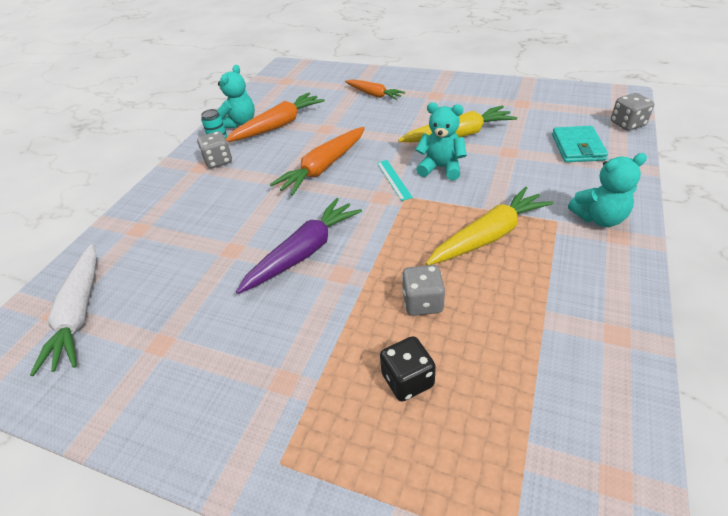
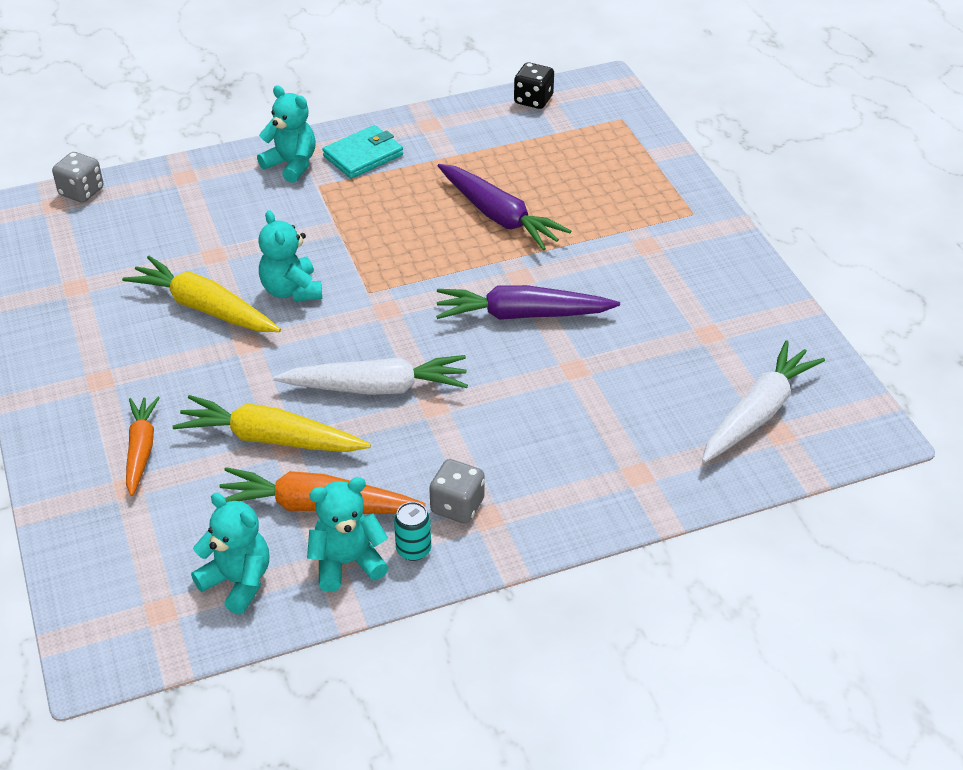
camera: 135 degrees left, 0 degrees up
orange carrot [270,127,365,196] -> white carrot [273,355,468,395]
turquoise ruler [377,160,413,201] -> none
black dice [380,336,436,401] -> black dice moved to [514,62,554,109]
grey dice [402,265,445,316] -> purple carrot [438,164,571,250]
yellow carrot [426,186,553,265] -> yellow carrot moved to [172,395,371,452]
turquoise wallet [552,126,608,162] -> turquoise wallet moved to [323,125,403,179]
none -> turquoise teddy bear [191,493,270,615]

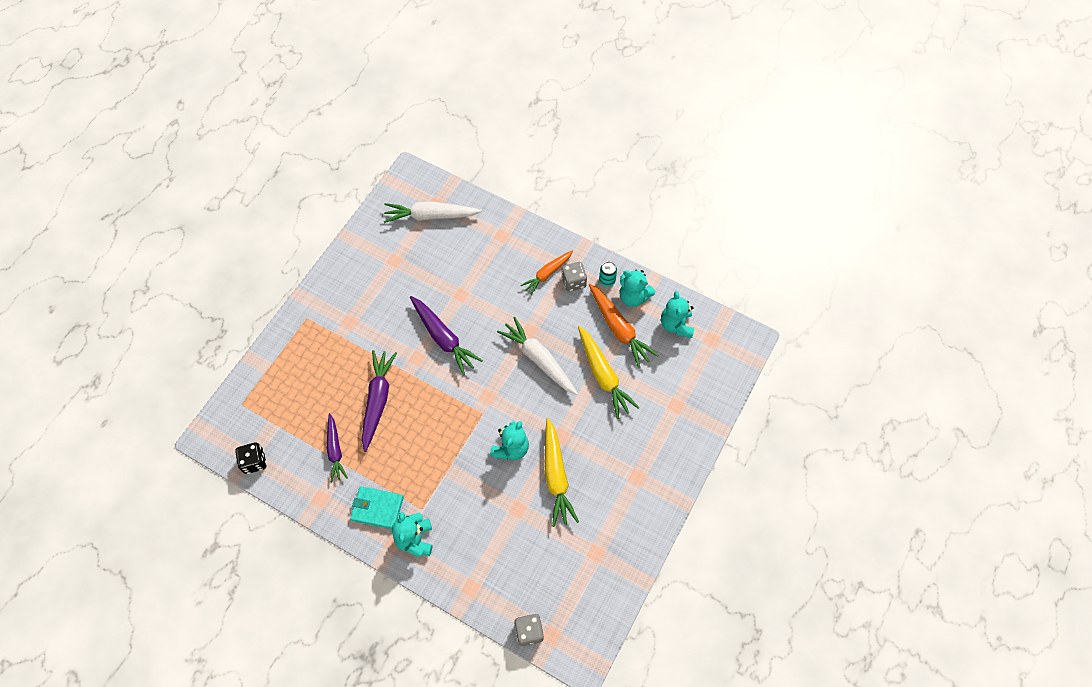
camera: 130 degrees left, 20 degrees up
orange carrot [126,397,160,496] -> orange carrot moved to [520,250,573,295]
none -> purple carrot [327,413,348,482]

